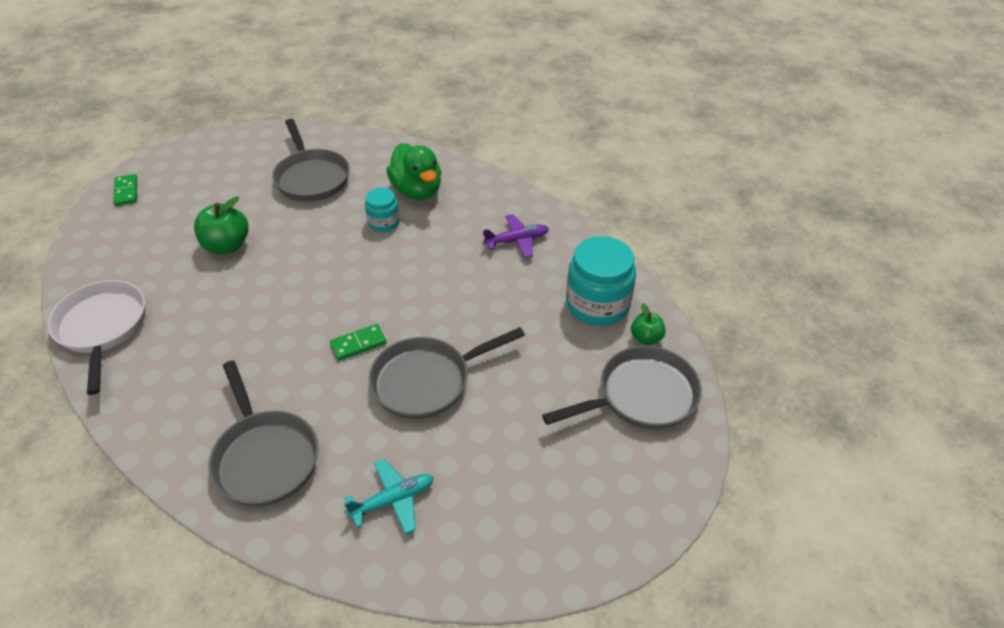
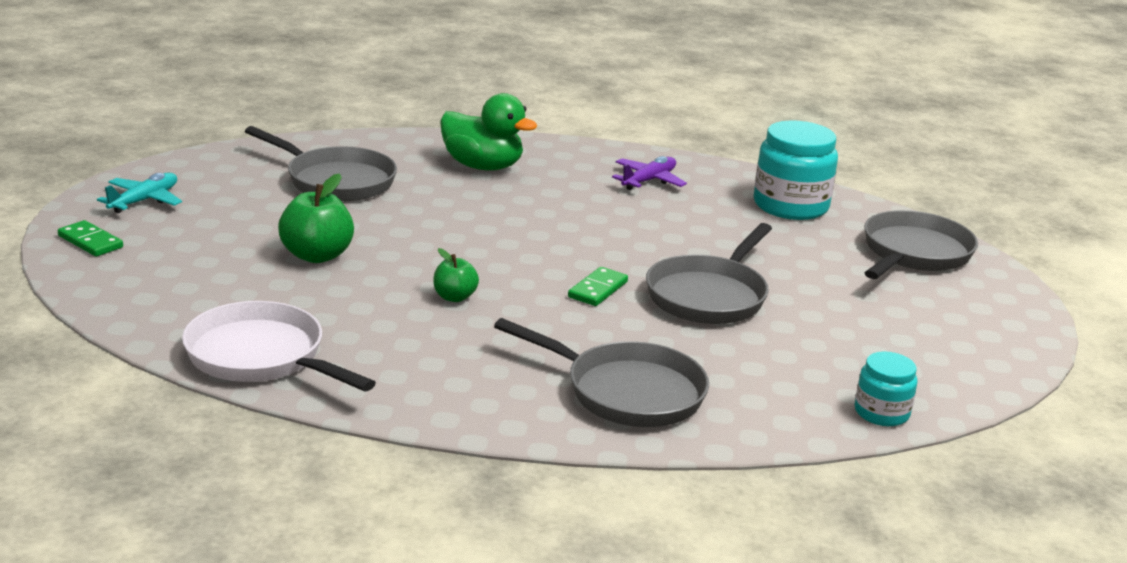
camera: 35 degrees left, 20 degrees down
turquoise plane [344,459,434,534] -> turquoise plane moved to [97,173,182,213]
turquoise jar [365,188,400,232] -> turquoise jar moved to [855,351,918,426]
green apple [631,303,666,345] -> green apple moved to [433,248,479,302]

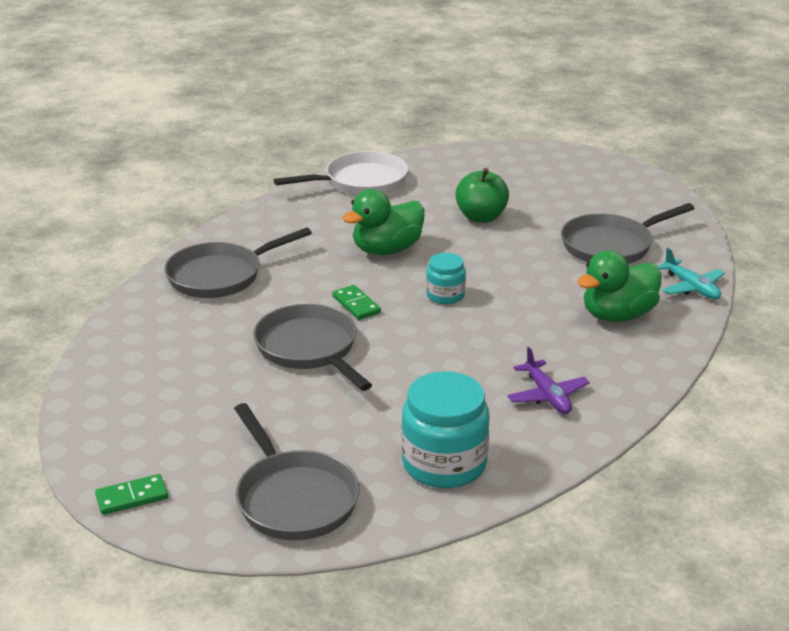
camera: 120 degrees right, 5 degrees up
green domino [58,220,123,257] -> green domino moved to [95,474,168,515]
turquoise plane [97,173,182,213] -> turquoise plane moved to [658,248,725,299]
green apple [433,248,479,302] -> green duck [343,189,425,255]
turquoise jar [855,351,918,426] -> turquoise jar moved to [426,253,466,304]

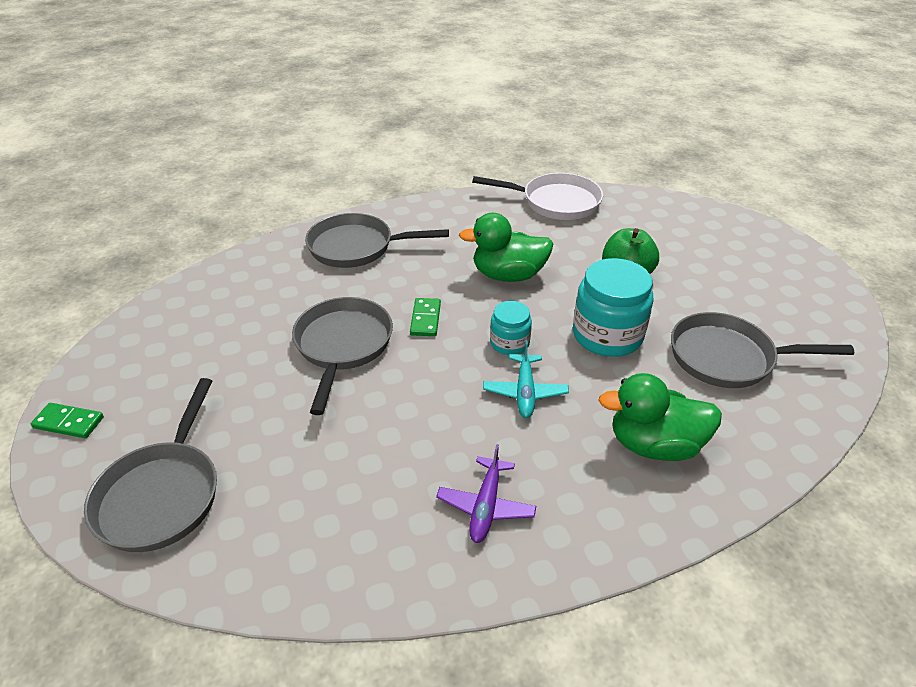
camera: 35 degrees right, 10 degrees up
turquoise jar [401,371,490,488] -> turquoise jar moved to [573,258,653,357]
turquoise plane [658,248,725,299] -> turquoise plane moved to [483,340,569,418]

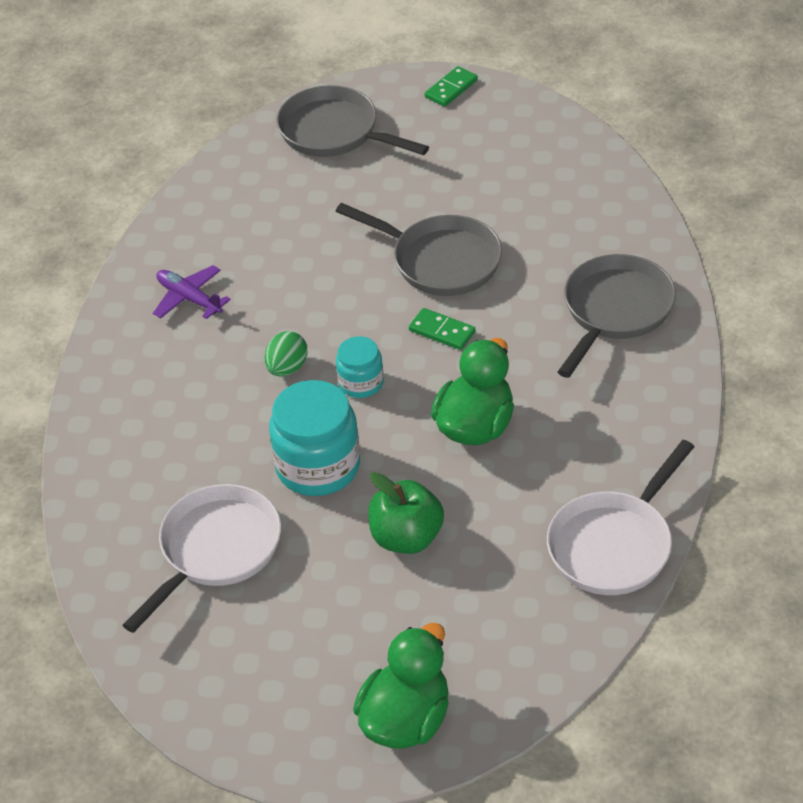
camera: 120 degrees right, 5 degrees up
turquoise plane [483,340,569,418] -> green egg [265,331,308,377]
green duck [599,373,722,461] -> green duck moved to [353,623,449,749]
grey pan [671,312,854,388] -> white pan [122,484,281,633]

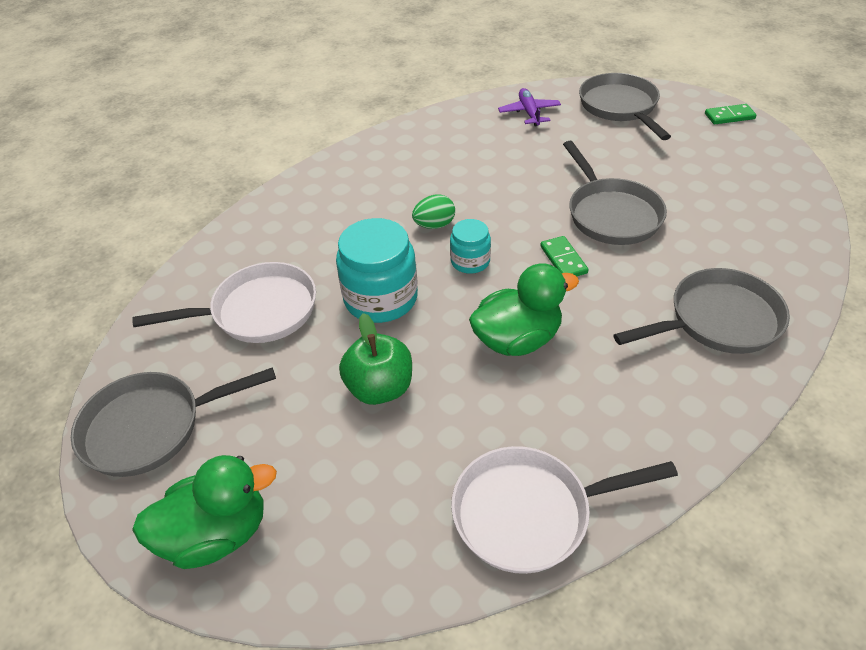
camera: 40 degrees right, 0 degrees up
purple plane [153,265,231,319] -> purple plane moved to [498,88,561,126]
none -> grey pan [71,368,276,477]

